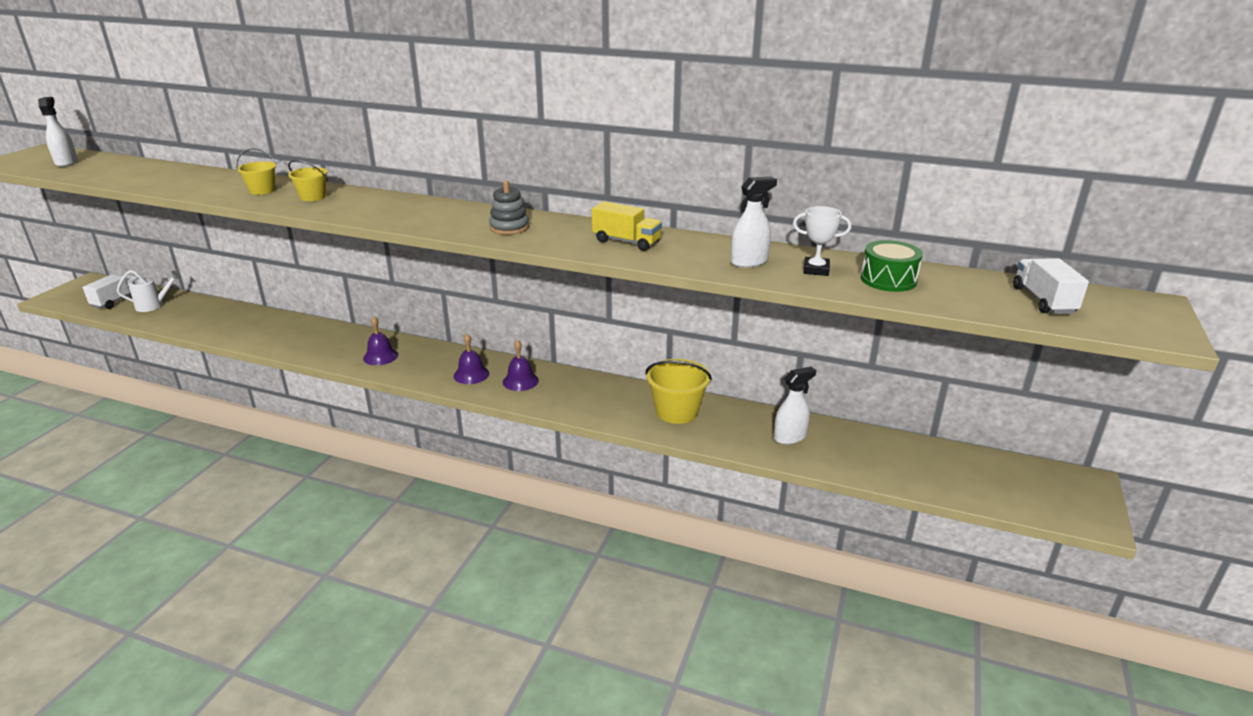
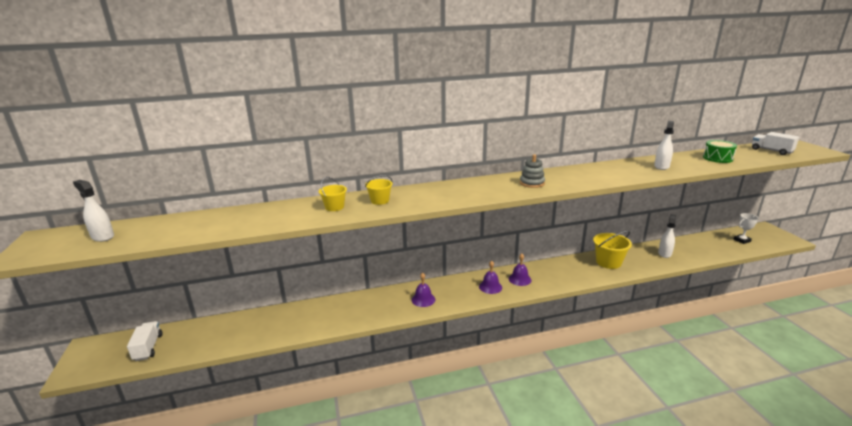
camera: 35 degrees left, 5 degrees down
white watering can [117,270,181,312] -> none
yellow truck [592,201,662,251] -> none
white trophy [793,206,851,276] -> white trophy moved to [734,213,758,244]

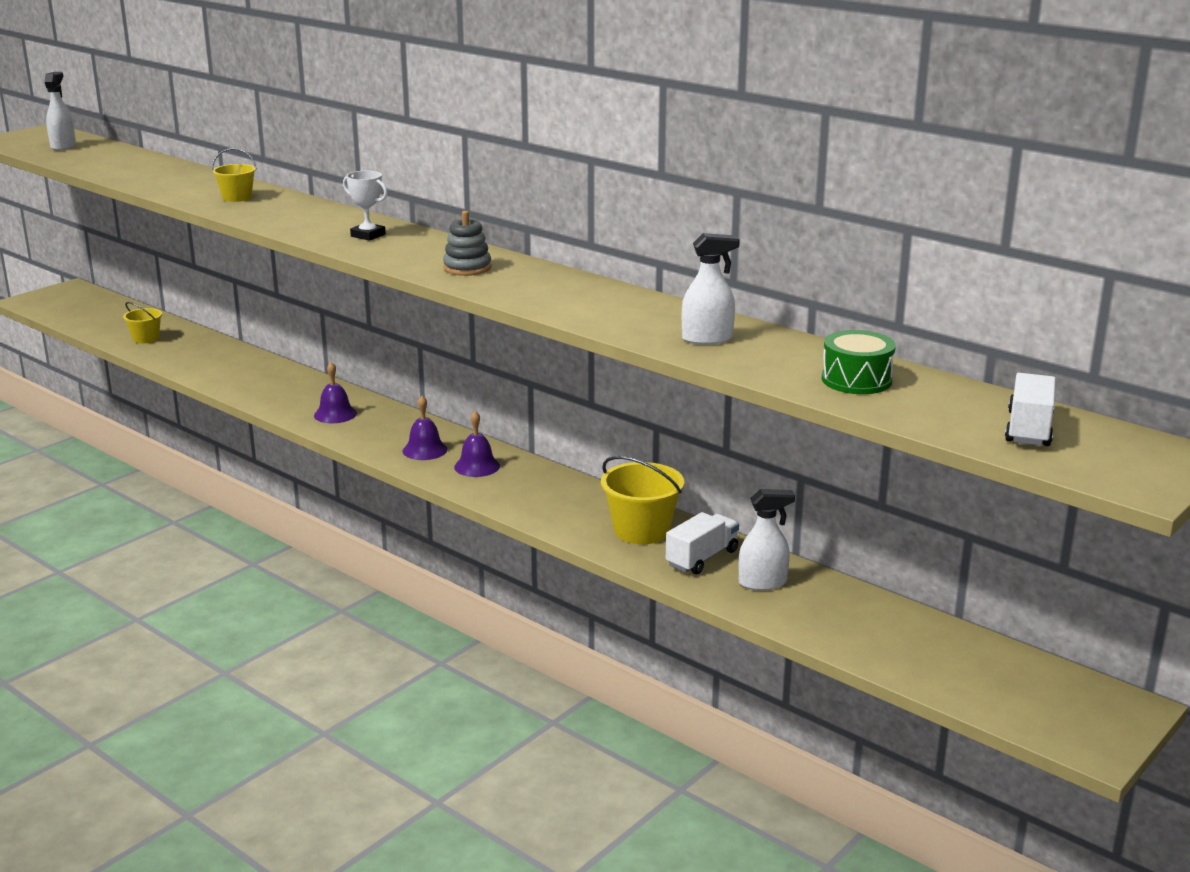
camera: 55 degrees right, 0 degrees up
white truck [127,321,163,361] -> white truck moved to [666,512,739,574]
yellow bucket [365,175,393,205] -> yellow bucket moved to [123,302,162,343]
white trophy [734,213,758,244] -> white trophy moved to [343,171,388,241]

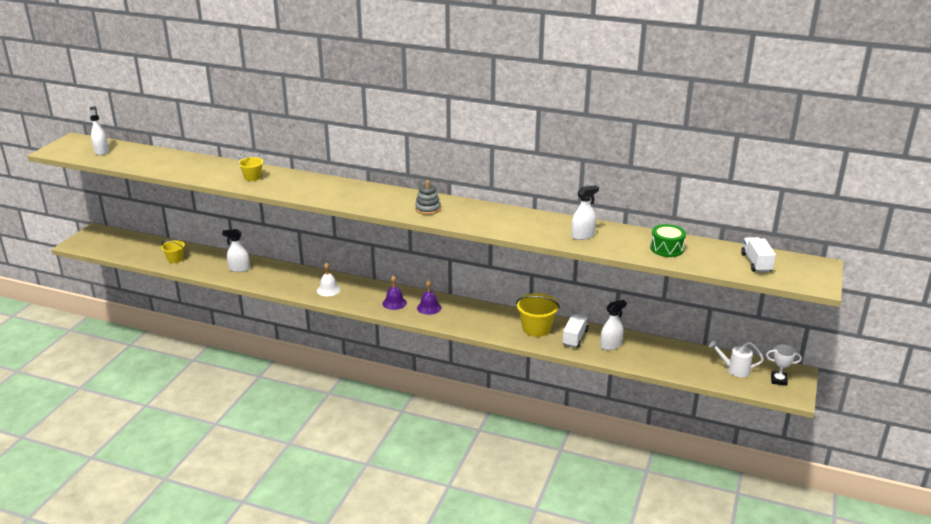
camera: 20 degrees left, 5 degrees up
purple bell [314,362,357,423] -> white bell [317,263,341,296]
white trophy [343,171,388,241] -> white trophy moved to [766,344,802,386]
none -> white spray bottle [222,229,250,272]
none -> white watering can [709,340,764,377]

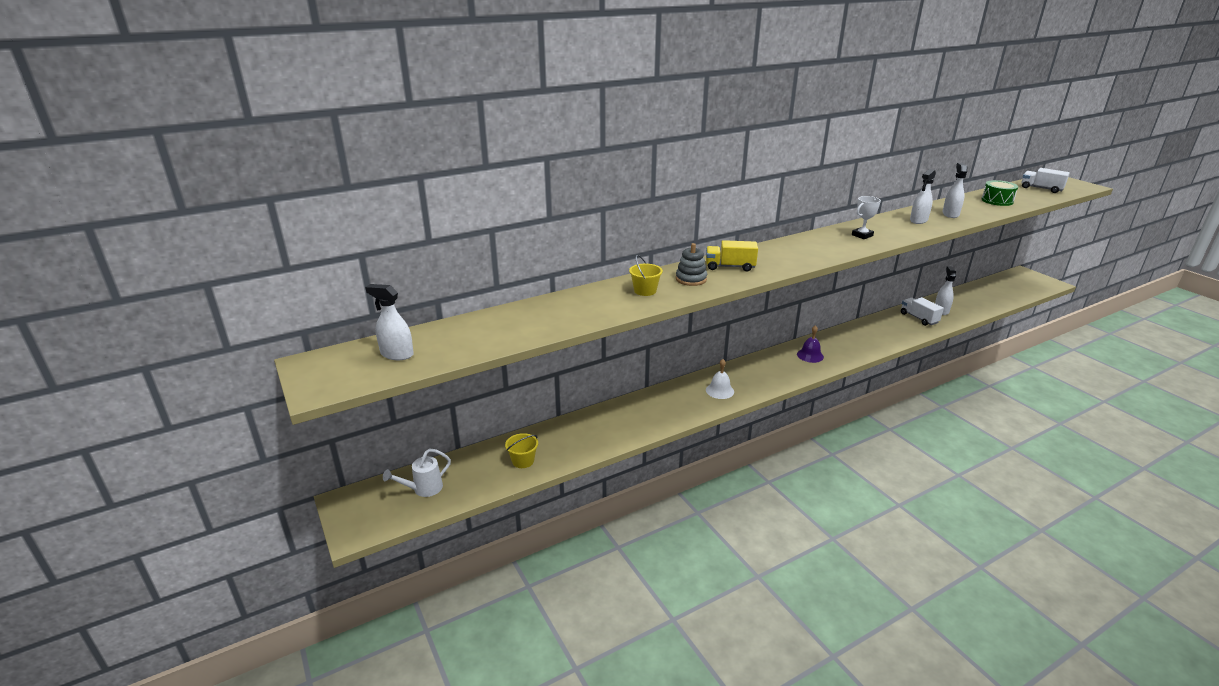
camera: 50 degrees left, 0 degrees up
white spray bottle [222,229,250,272] -> white spray bottle moved to [910,169,936,224]
purple bell [382,275,407,310] -> none
grey stacking toy [415,180,441,215] -> grey stacking toy moved to [676,243,707,286]
yellow bucket [516,293,560,337] -> none
white watering can [709,340,764,377] -> white watering can moved to [383,449,451,497]
white trophy [766,344,802,386] -> white trophy moved to [852,196,881,239]
none -> yellow truck [706,240,758,271]

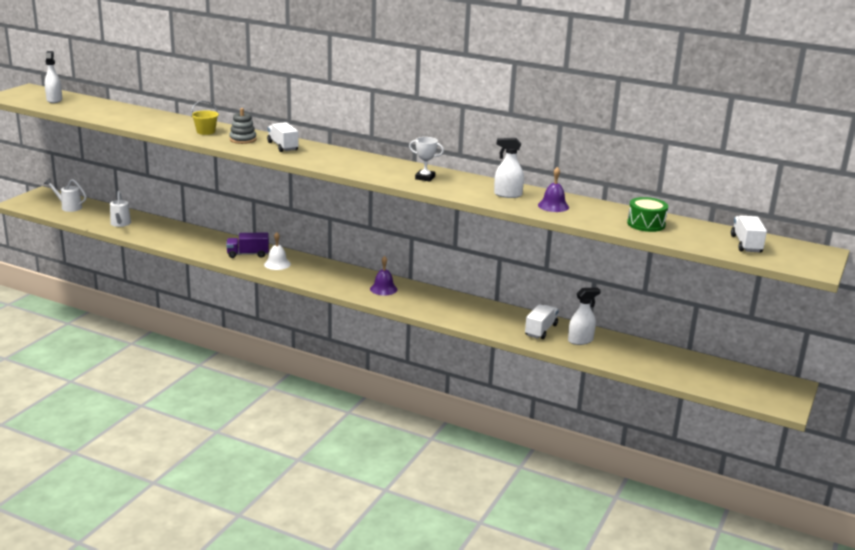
camera: 55 degrees right, 5 degrees down
yellow bucket [505,433,538,468] -> white watering can [110,191,131,227]
yellow truck [706,240,758,271] -> white truck [267,122,299,152]
white spray bottle [942,163,967,218] -> purple bell [538,167,569,212]
none -> purple truck [226,232,269,258]

